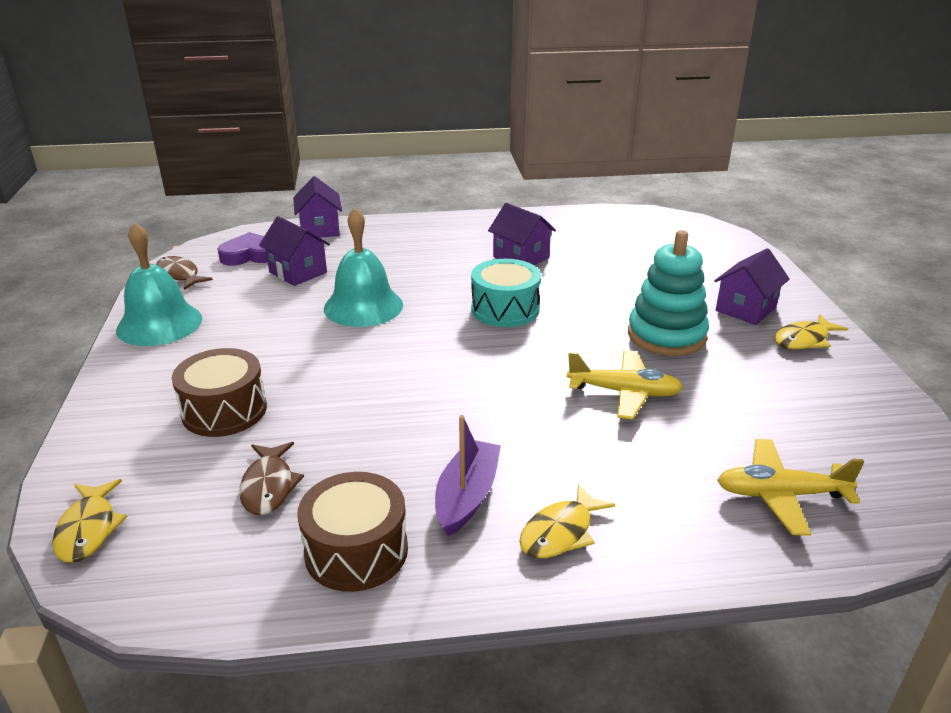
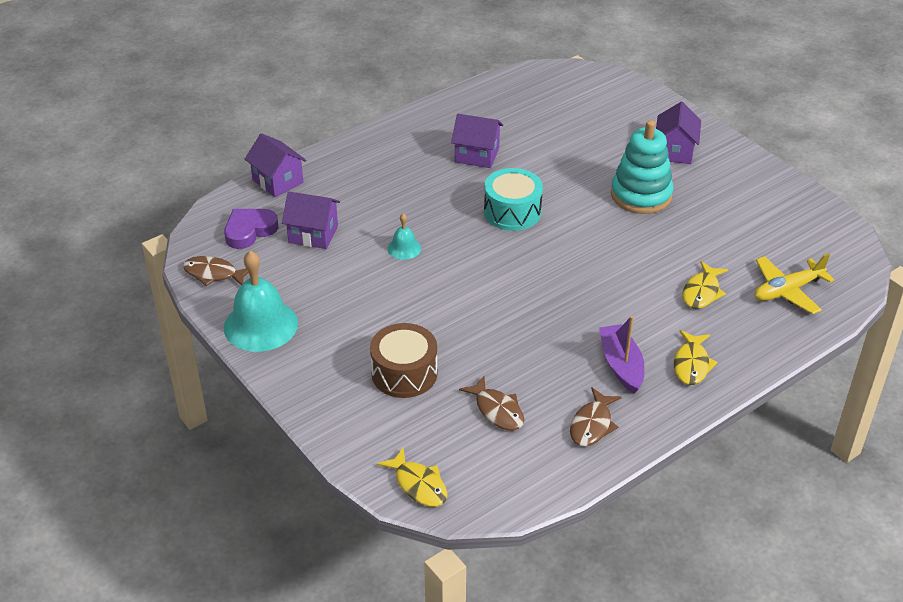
camera: 30 degrees left, 10 degrees up
brown drum [297,472,408,592] -> brown fish [570,387,622,447]
turquoise bell [324,208,403,327] -> turquoise bell [387,213,421,260], size x0.49
yellow plane [567,350,683,419] -> none
yellow fish [774,314,848,349] -> yellow fish moved to [683,261,728,309]

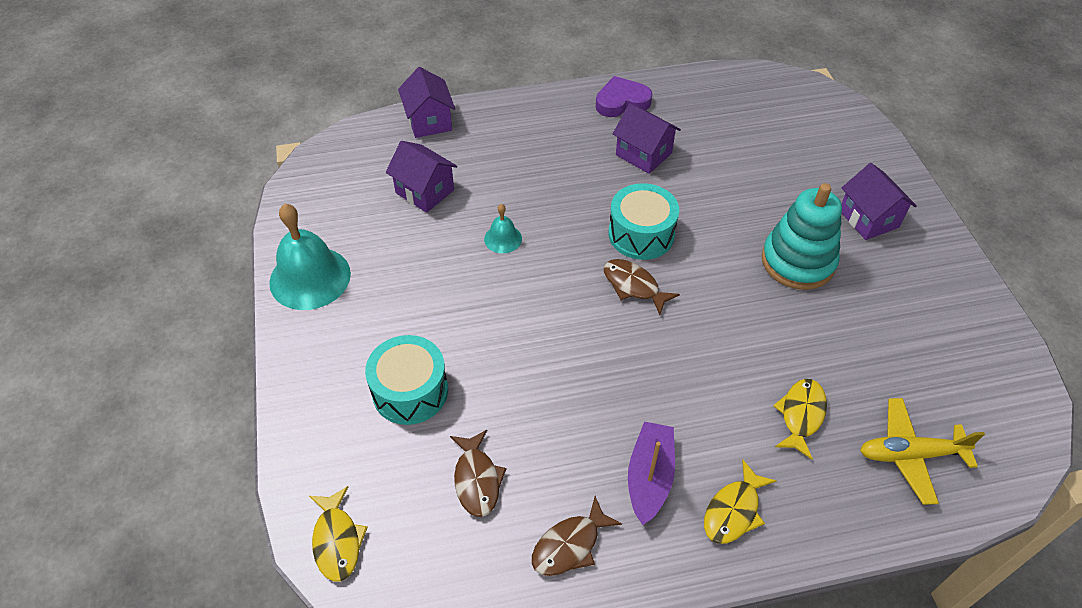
camera: 25 degrees right, 10 degrees up
brown fish [183,256,249,286] -> brown fish moved to [604,259,680,315]
purple heart [224,209,279,249] -> purple heart moved to [596,76,652,117]
brown drum [370,323,438,398] -> turquoise drum [365,335,448,425]
purple house [656,102,701,164] -> purple house turned 60 degrees counterclockwise [841,163,917,240]
yellow fish [683,261,728,309] -> yellow fish turned 150 degrees clockwise [773,379,827,460]

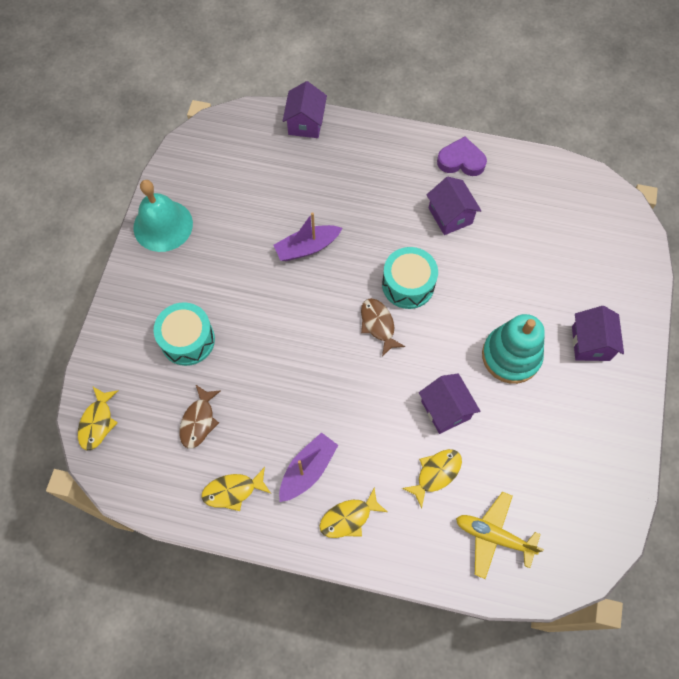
camera: 25 degrees right, 15 degrees up
purple house [386,141,457,213] -> purple house moved to [419,373,480,434]
turquoise bell [484,204,522,253] -> purple boat [274,212,342,261]
brown fish [532,496,622,576] -> yellow fish [202,467,270,511]

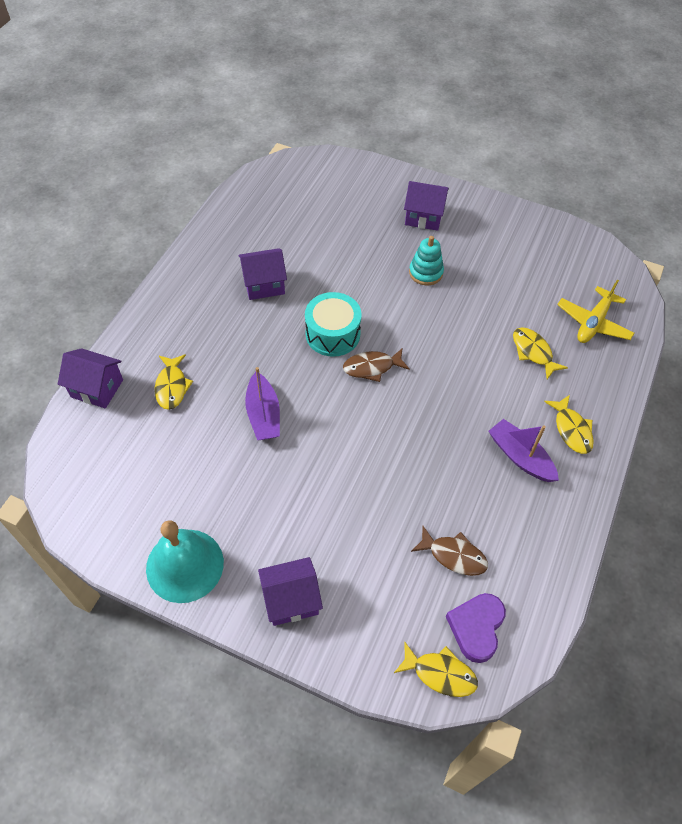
camera: 80 degrees left, 10 degrees down
turquoise drum [154,302,215,366] -> none
yellow fish [202,467,270,511] -> yellow fish moved to [155,354,193,410]
purple house [419,373,480,434] -> purple house moved to [258,557,323,626]
purple heart [437,136,487,176] -> purple heart moved to [446,593,506,663]
turquoise stacking toy [482,314,545,384] -> turquoise stacking toy [409,236,444,285], size x0.61

